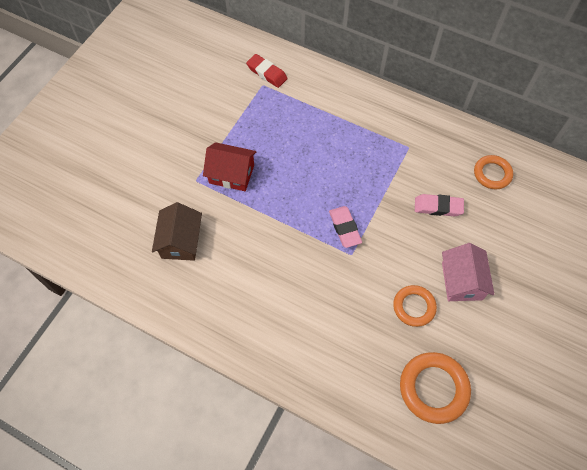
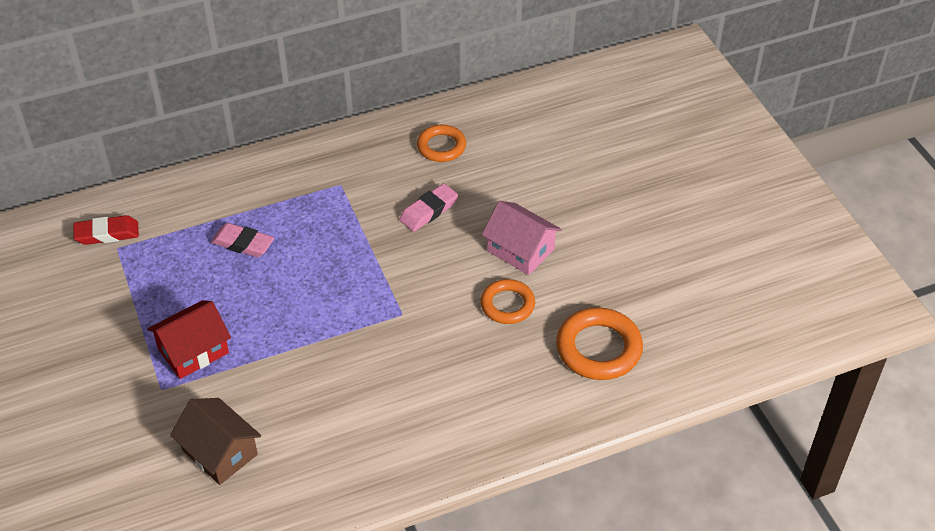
camera: 50 degrees left, 15 degrees down
pink eraser [329,206,362,248] -> pink eraser moved to [211,223,274,257]

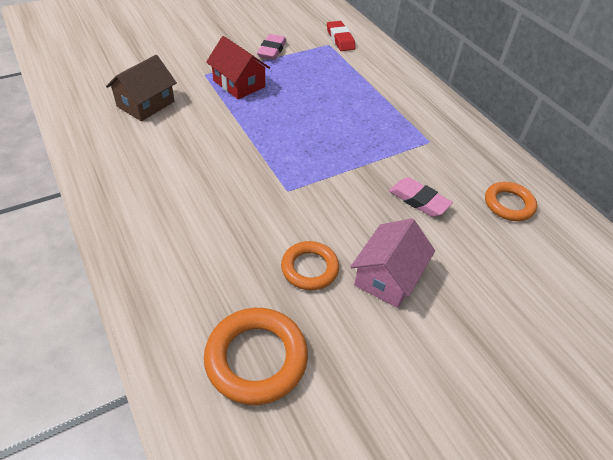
camera: 80 degrees right, 0 degrees up
pink eraser [211,223,274,257] -> pink eraser moved to [257,34,287,60]

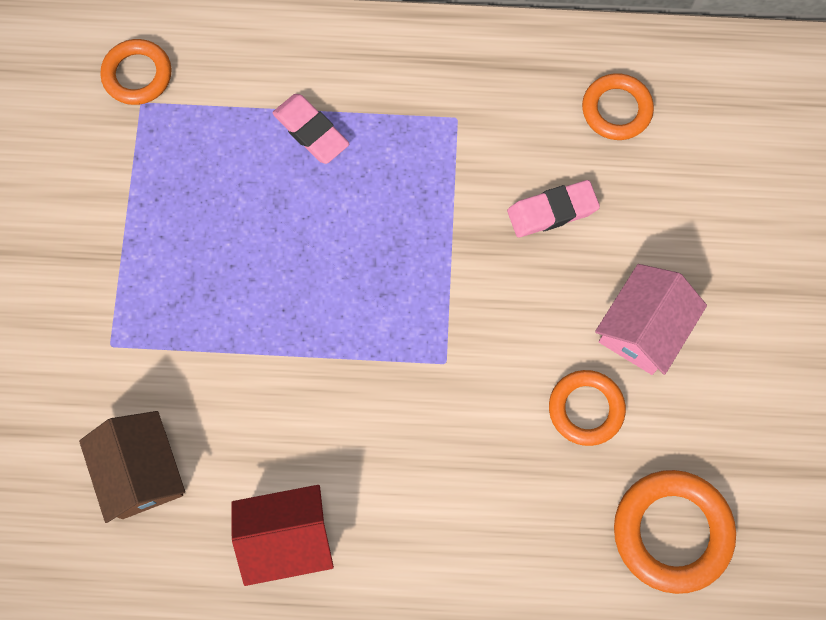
camera: 55 degrees left, 25 degrees up
red house [206,36,270,99] -> red house moved to [231,485,334,586]
pink eraser [257,34,287,60] -> pink eraser moved to [272,94,349,164]
red eraser [327,21,356,51] -> orange ring [100,39,172,105]
pink house [350,218,435,308] -> pink house turned 60 degrees clockwise [595,264,707,375]

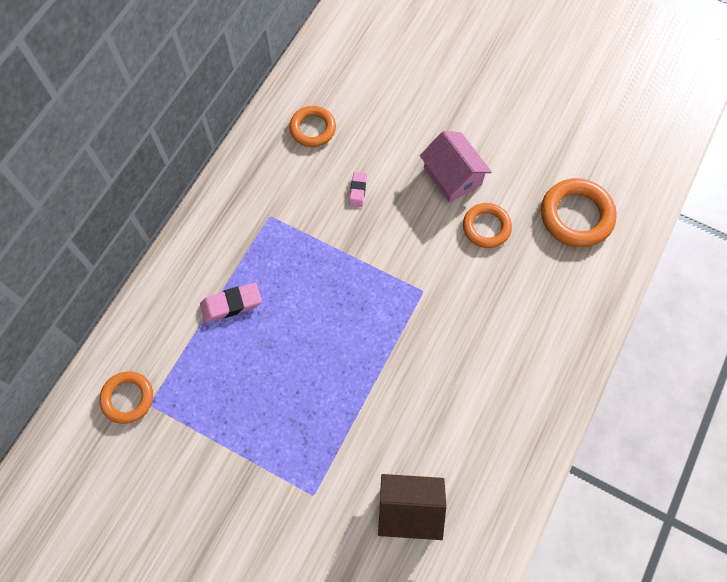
camera: 65 degrees left, 5 degrees down
red house [231,485,334,586] -> none
pink eraser [507,180,600,237] -> pink eraser [349,172,367,207], size x0.62

